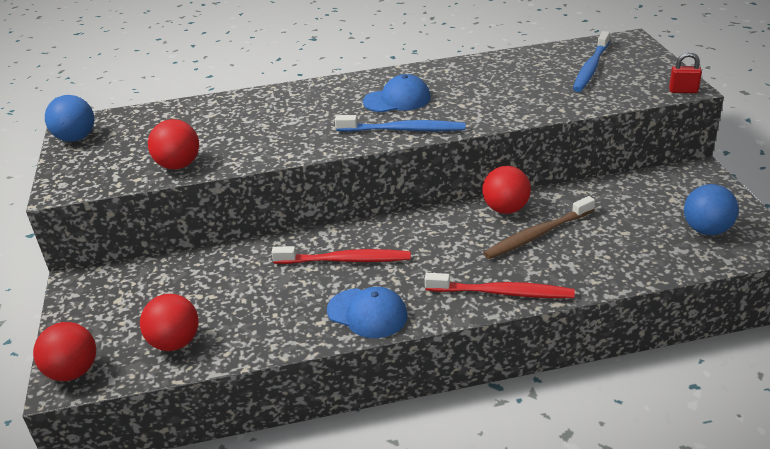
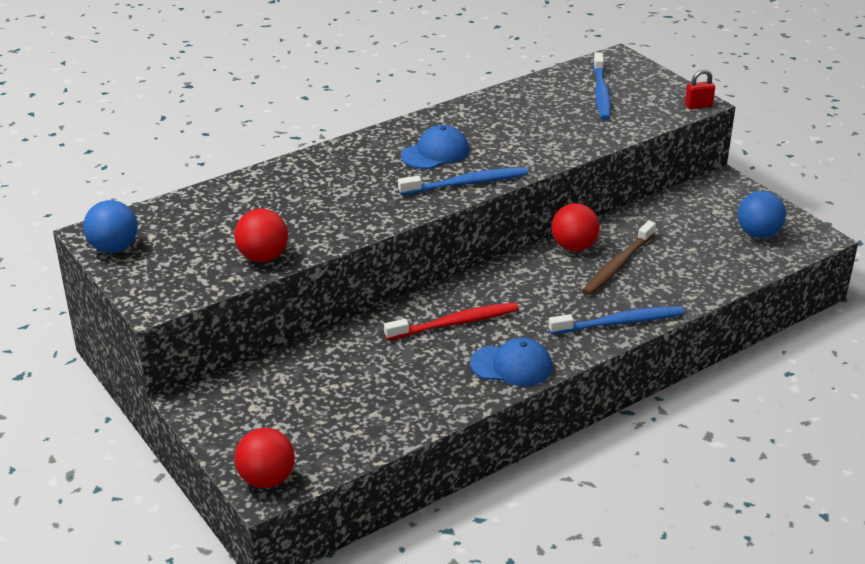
camera: 25 degrees left, 0 degrees up
red ball [140,294,199,351] -> none
red toothbrush [425,273,575,298] -> blue toothbrush [548,306,685,335]

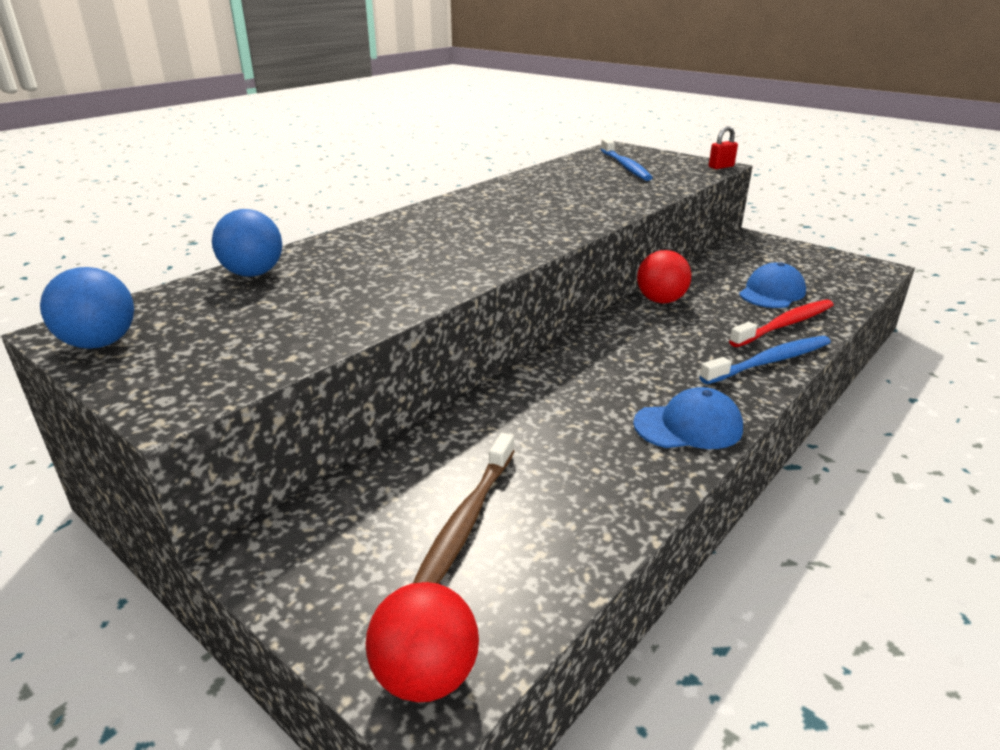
camera: 15 degrees left, 5 degrees down
red ball [234,209,288,262] -> none
red toothbrush [384,302,519,340] -> red toothbrush moved to [729,300,834,347]
blue toothbrush [398,167,528,195] -> none
blue cap [401,125,469,169] -> blue cap moved to [739,262,806,308]
brown toothbrush [582,221,656,296] -> brown toothbrush moved to [413,433,514,584]
blue ball [737,191,786,238] -> blue ball moved to [212,209,282,277]

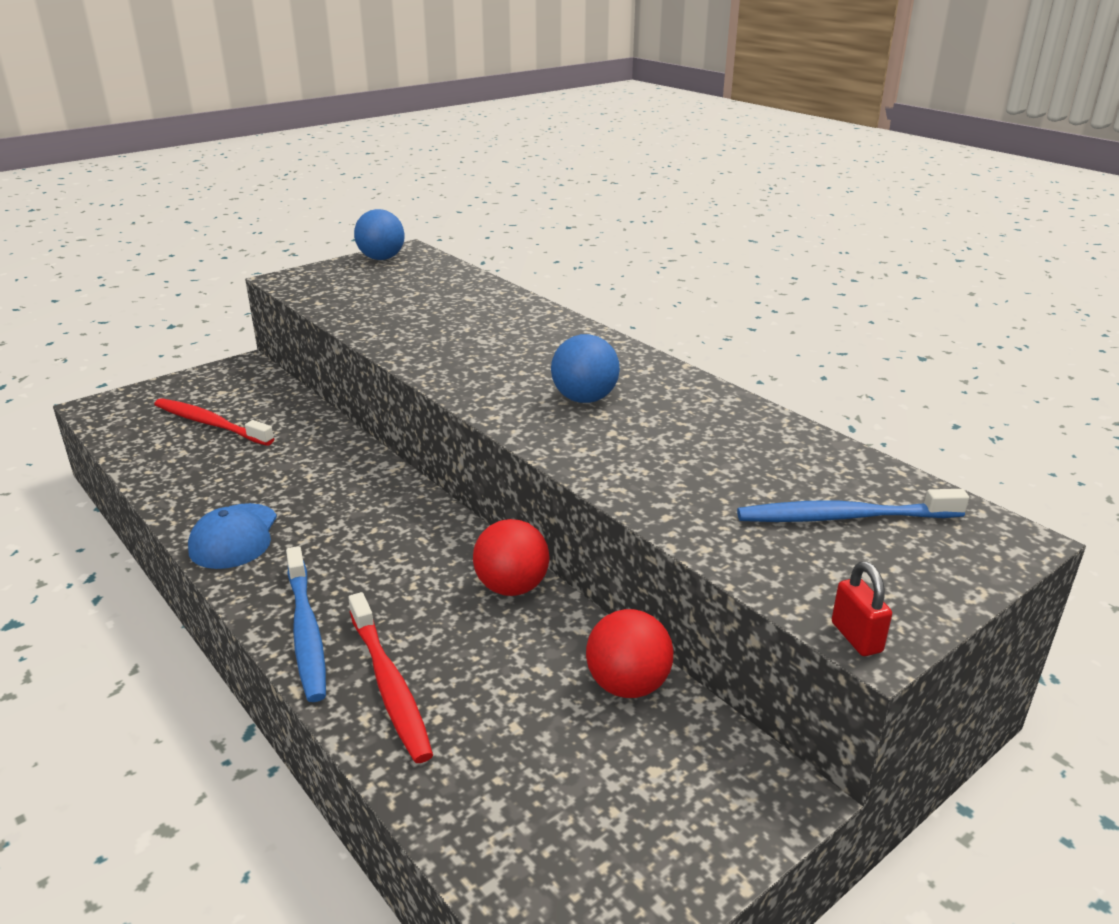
camera: 100 degrees right, 0 degrees up
blue ball [212,209,282,277] -> blue ball moved to [551,334,620,403]
red ball [366,582,479,702] -> red ball moved to [586,609,673,698]
brown toothbrush [413,433,514,584] -> red toothbrush [154,398,274,446]
blue cap [739,262,806,308] -> none

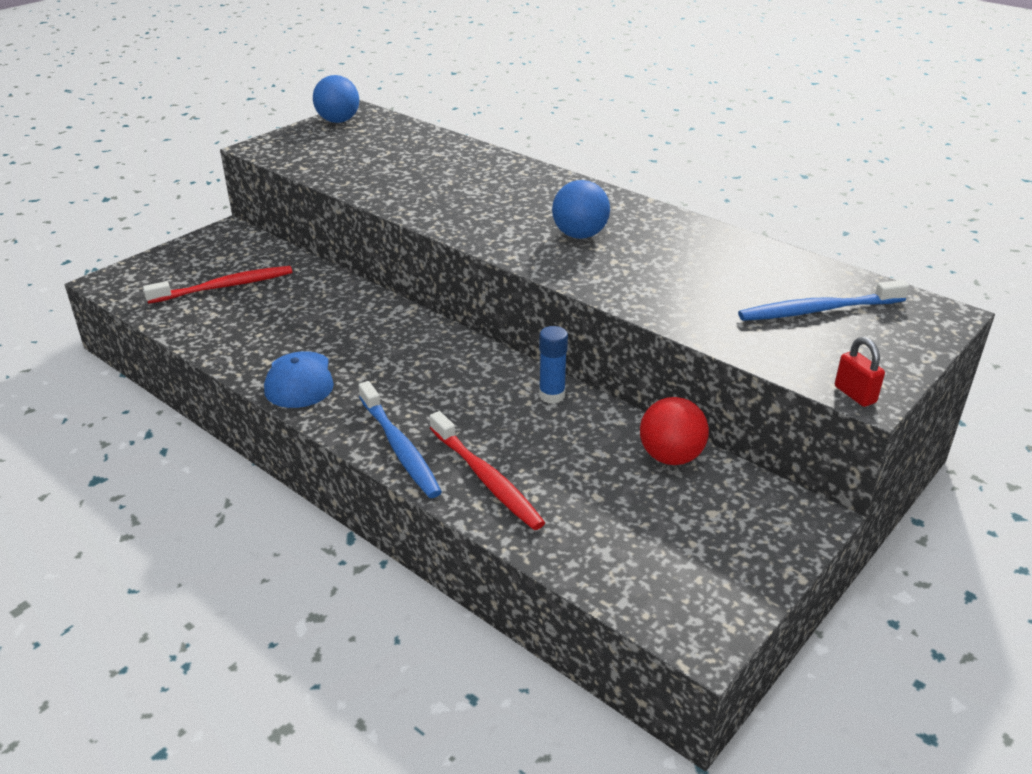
camera: 10 degrees left, 5 degrees up
red toothbrush [154,398,274,446] -> red toothbrush turned 135 degrees clockwise [143,266,292,304]
red ball [473,519,549,596] -> blue glue stick [539,326,568,404]

